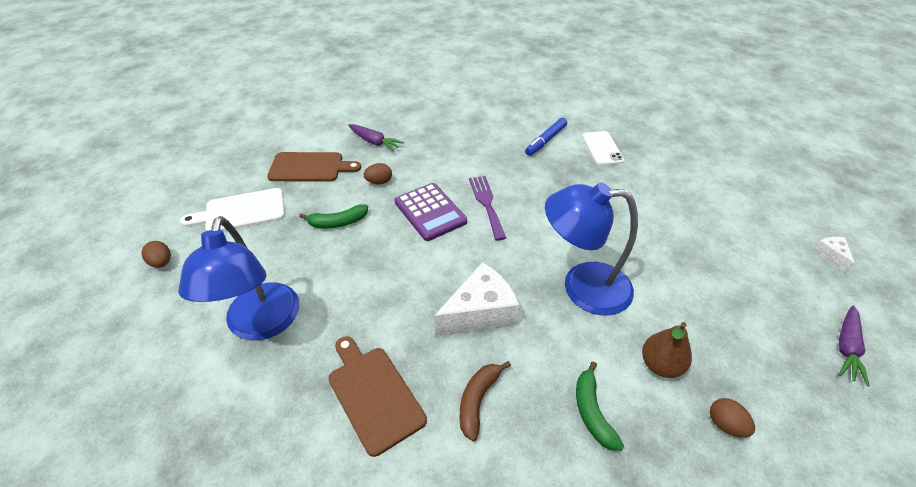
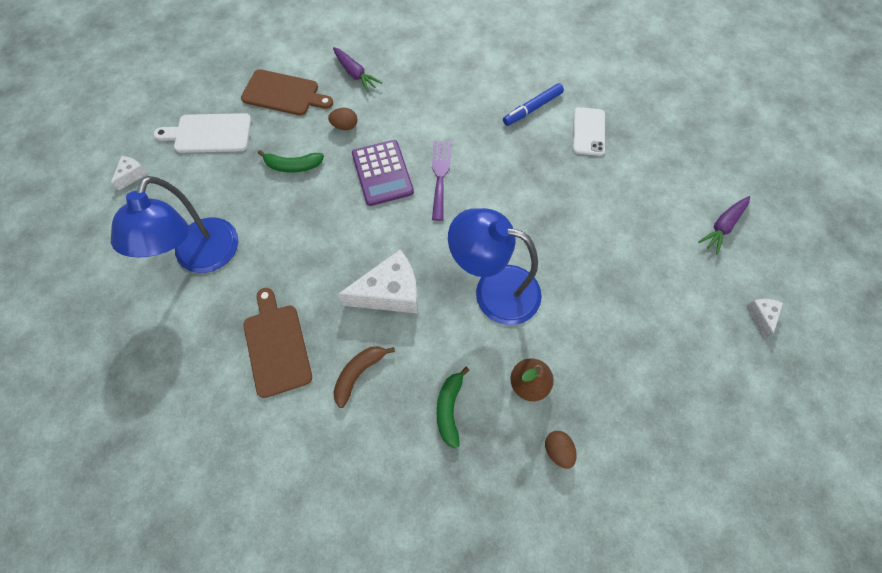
camera: 15 degrees right, 20 degrees up
brown egg [142,241,171,268] -> white cheese [111,156,148,190]
purple carrot [839,305,870,386] -> purple carrot moved to [698,196,750,255]

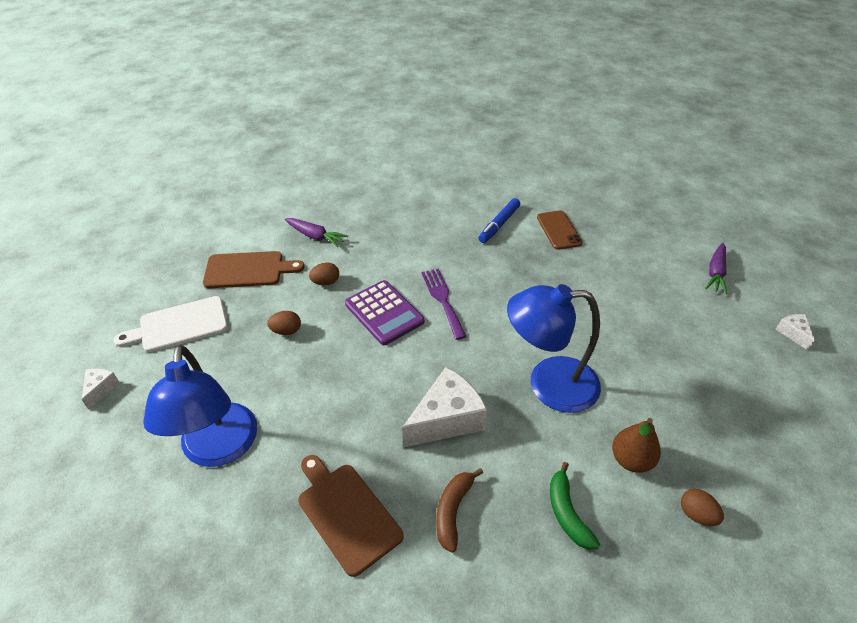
camera: 20 degrees left, 20 degrees down
green banana [258,150,324,173] -> brown egg [267,311,301,335]
white phone [573,107,605,156] -> brown phone [537,211,582,250]

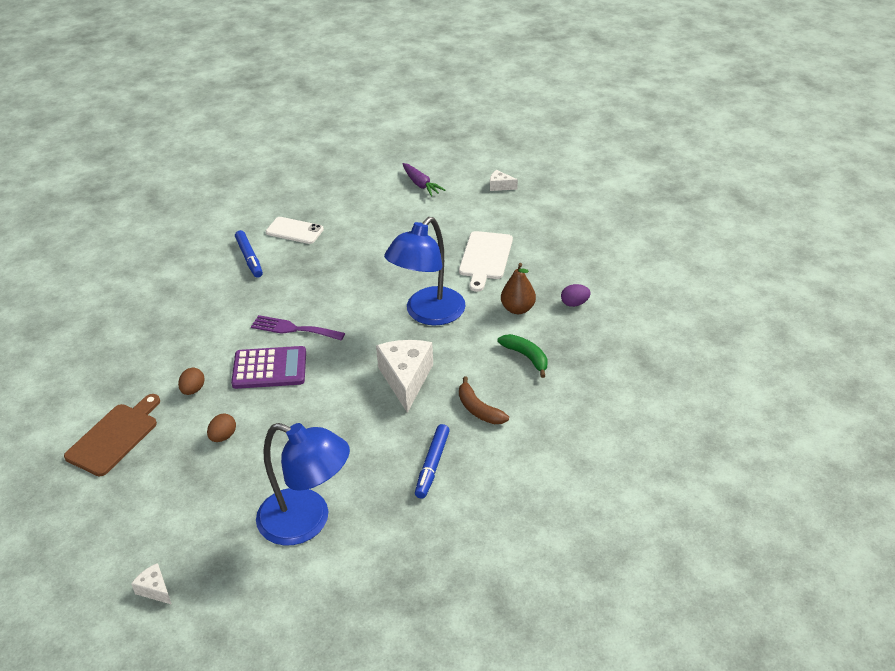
camera: 55 degrees left, 5 degrees down
white cutting board [114,296,228,352] -> white cutting board moved to [459,231,513,292]
purple carrot [285,218,348,247] -> none
brown cutting board [298,455,404,577] -> blue marker [415,424,450,499]
brown phone [537,211,582,250] -> white phone [266,217,324,244]
green banana [550,462,600,550] -> green banana turned 150 degrees counterclockwise [498,334,548,378]
brown egg [681,489,724,526] -> purple egg [561,284,591,307]

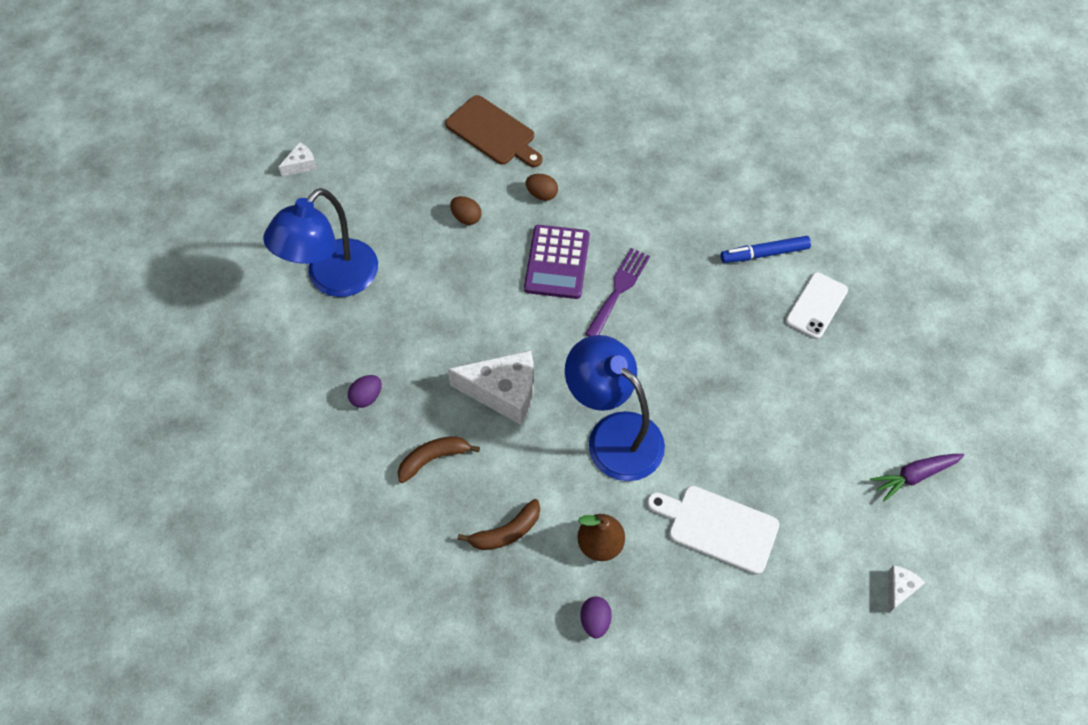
camera: 100 degrees right, 20 degrees up
blue marker [415,424,450,499] -> purple egg [348,375,382,408]
green banana [498,334,548,378] -> brown banana [458,499,540,550]

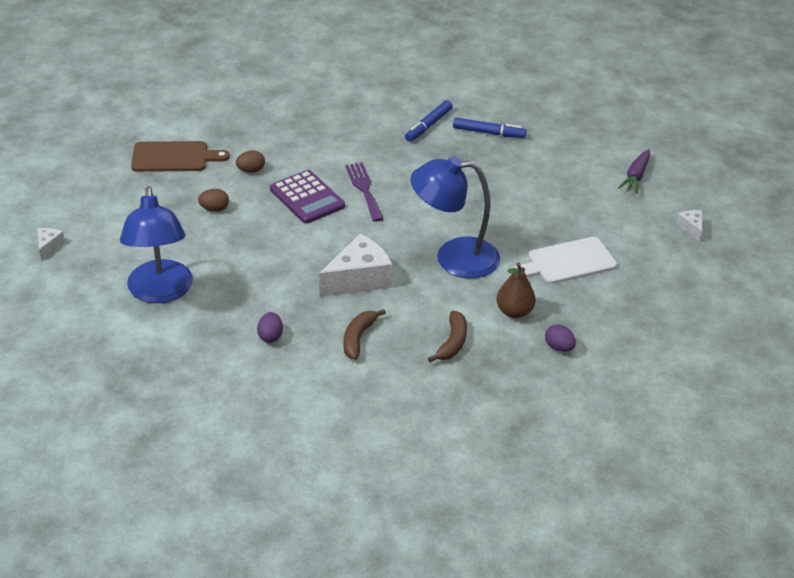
camera: 45 degrees left, 20 degrees down
white phone [785,272,848,339] -> blue marker [453,117,527,138]

